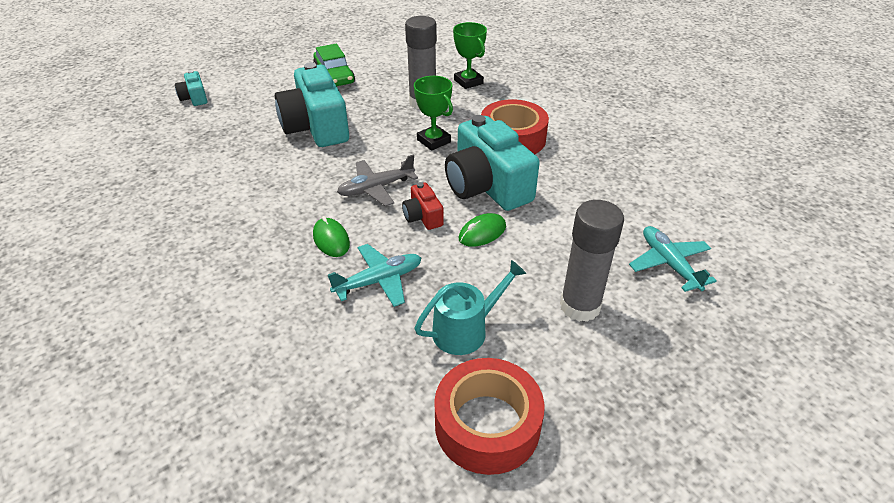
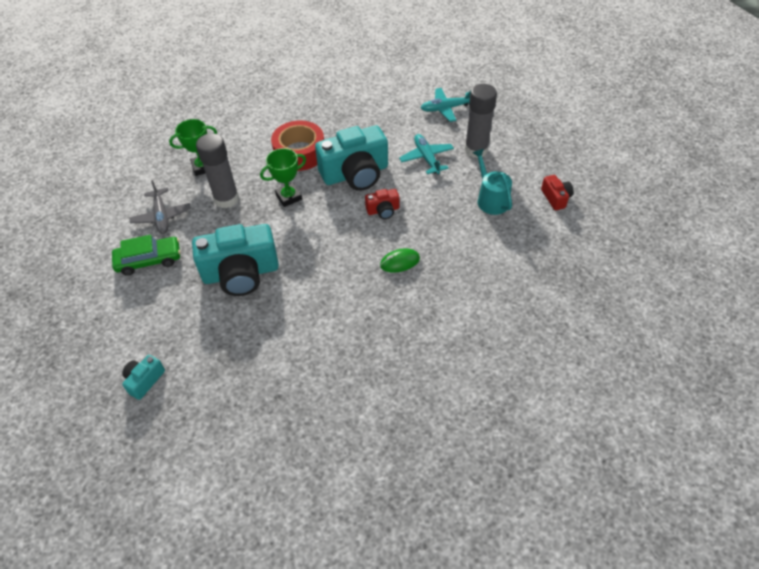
camera: 80 degrees left, 10 degrees up
turquoise camera [175,70,207,106] -> turquoise camera turned 135 degrees clockwise [122,355,165,400]
turquoise plane [328,244,421,307] -> turquoise plane moved to [399,134,454,174]
grey plane [337,154,418,206] -> grey plane moved to [129,180,191,234]
red tape [434,358,545,475] -> red camera [541,175,574,210]
green mouse [459,213,506,247] -> none

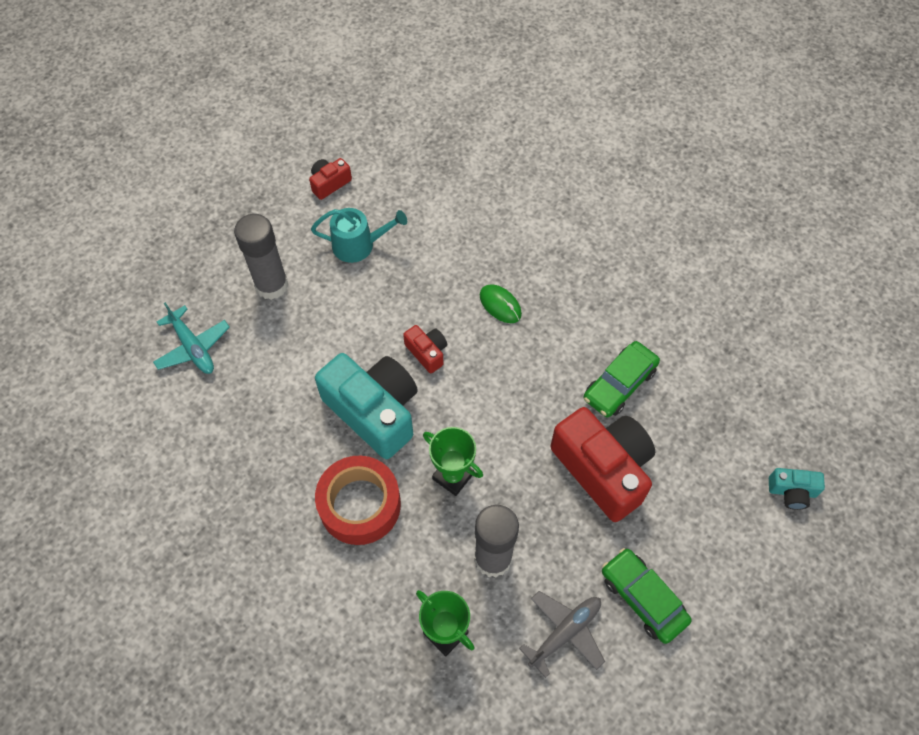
camera: 115 degrees left, 10 degrees up
turquoise camera [192,224,279,296] -> red camera [550,407,655,522]
turquoise plane [399,134,454,174] -> none
turquoise watering can [473,149,512,215] -> turquoise watering can turned 135 degrees counterclockwise [311,208,407,263]
none -> green car [584,341,660,418]

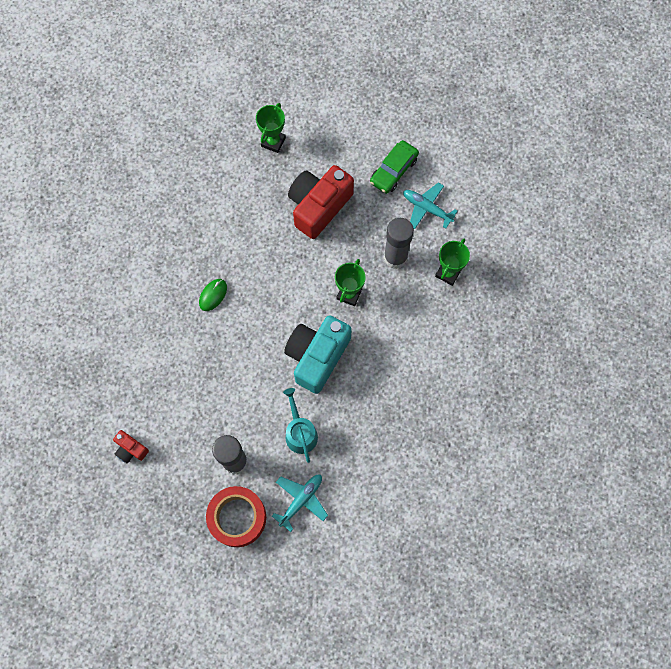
camera: 105 degrees left, 10 degrees up
turquoise watering can [311,208,407,263] -> turquoise watering can moved to [283,388,318,463]
red tape [315,456,401,545] -> red tape moved to [206,486,266,547]
red camera [403,325,447,373] -> none
grey plane [519,591,605,678] -> turquoise plane [403,182,458,229]
green car [584,341,660,418] -> none
turquoise camera [769,468,825,510] -> none
none -> green trophy [256,103,286,153]

